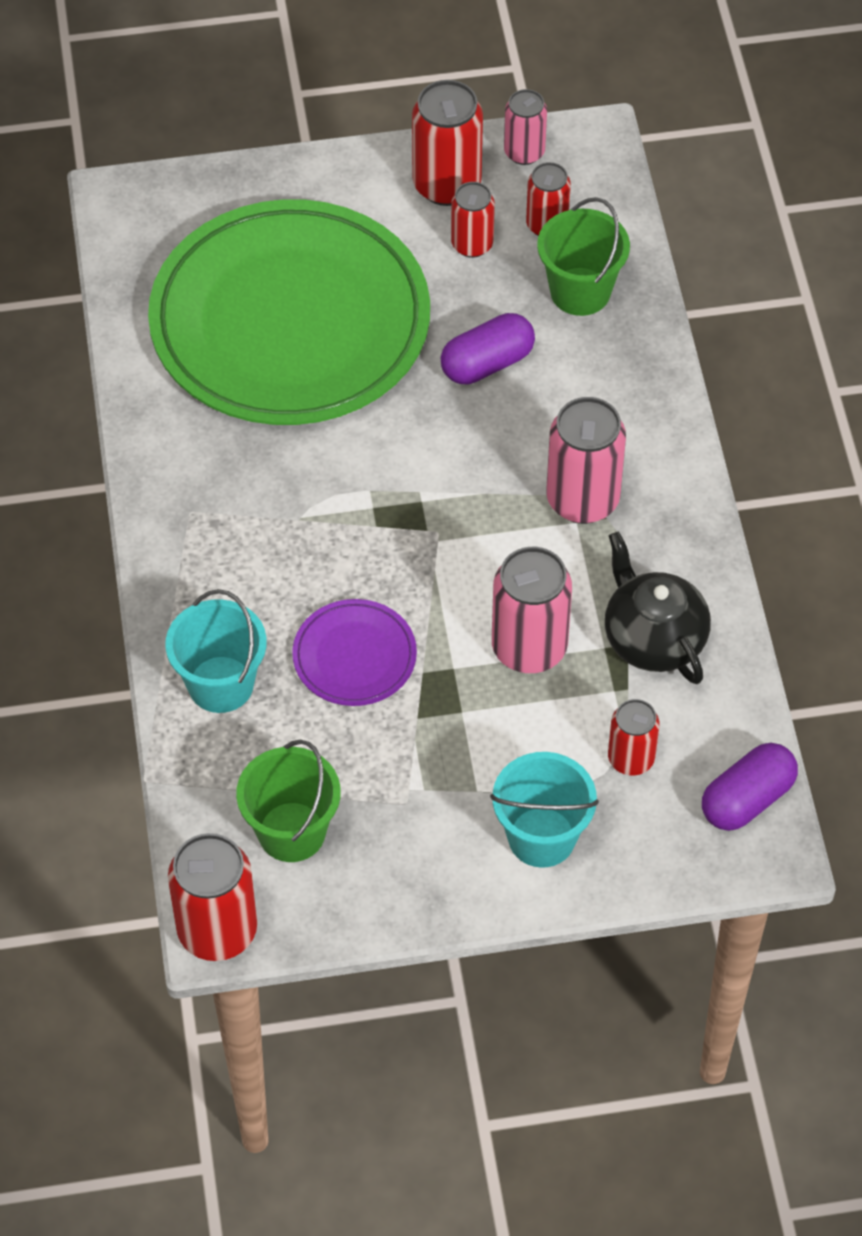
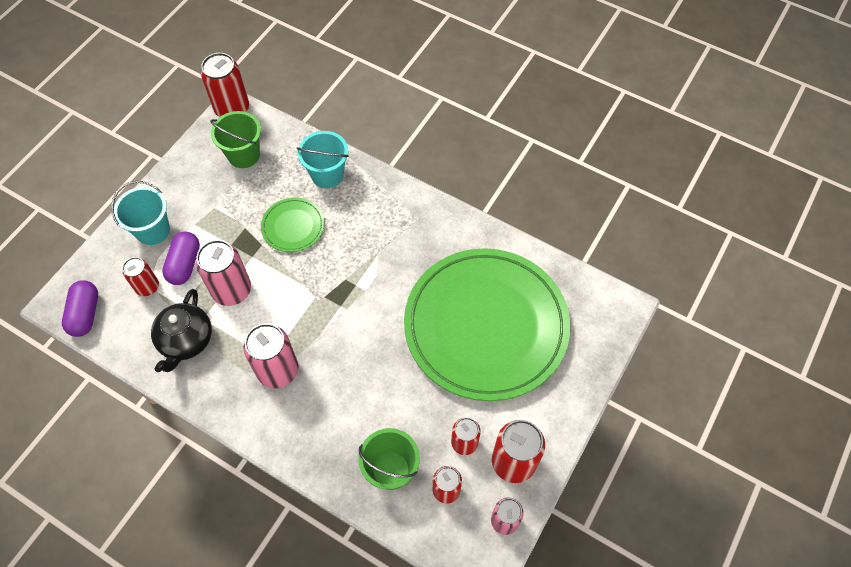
camera: 130 degrees right, 5 degrees up
purple plate [292,599,417,706] -> green plate [261,197,325,252]
purple capsule [441,313,535,384] -> purple capsule moved to [162,232,200,285]
black teapot [605,531,711,684] -> black teapot turned 90 degrees clockwise [151,289,212,372]

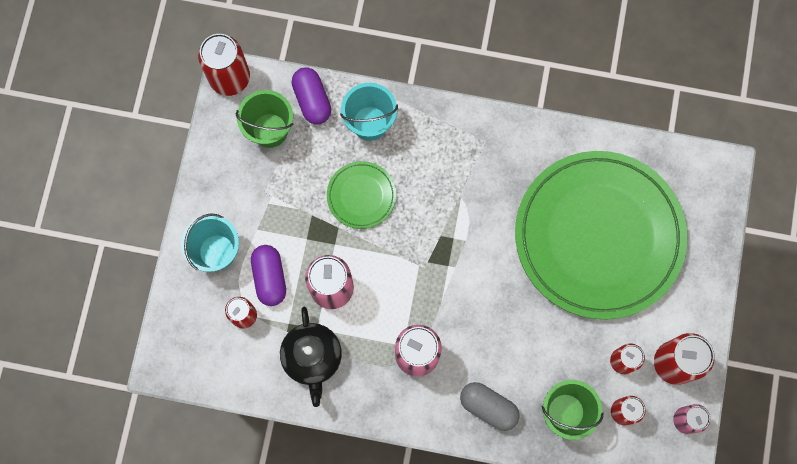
camera: 20 degrees left, 15 degrees up
purple capsule [62,280,98,337] -> purple capsule moved to [292,67,331,124]
none -> grey capsule [460,382,520,431]

